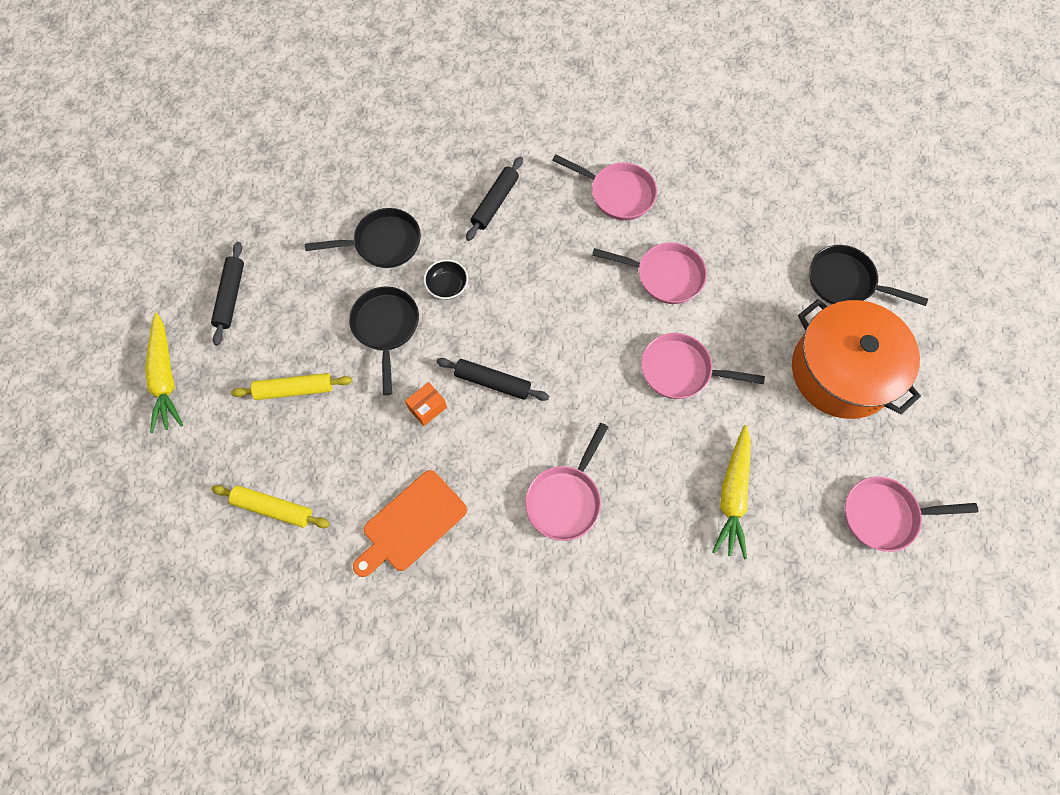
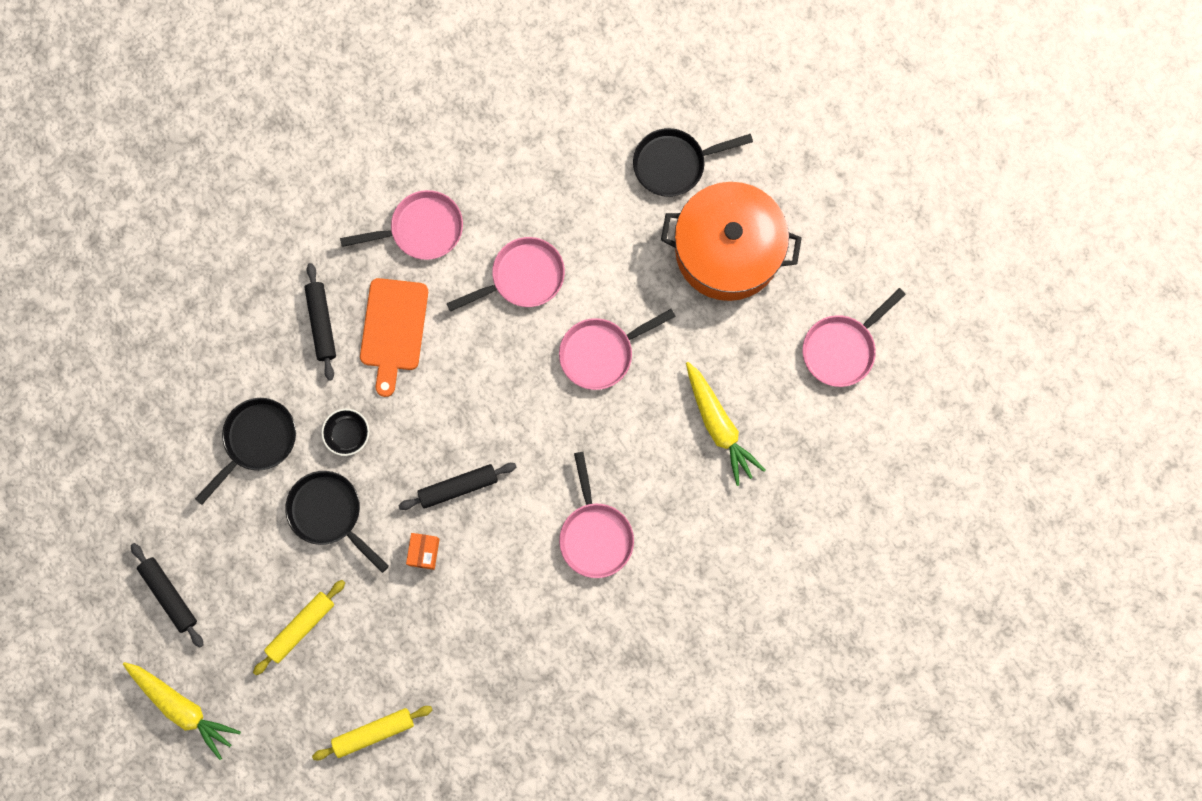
camera: 40 degrees left, 10 degrees up
orange cutting board [353,470,467,577] -> orange cutting board moved to [360,278,428,397]

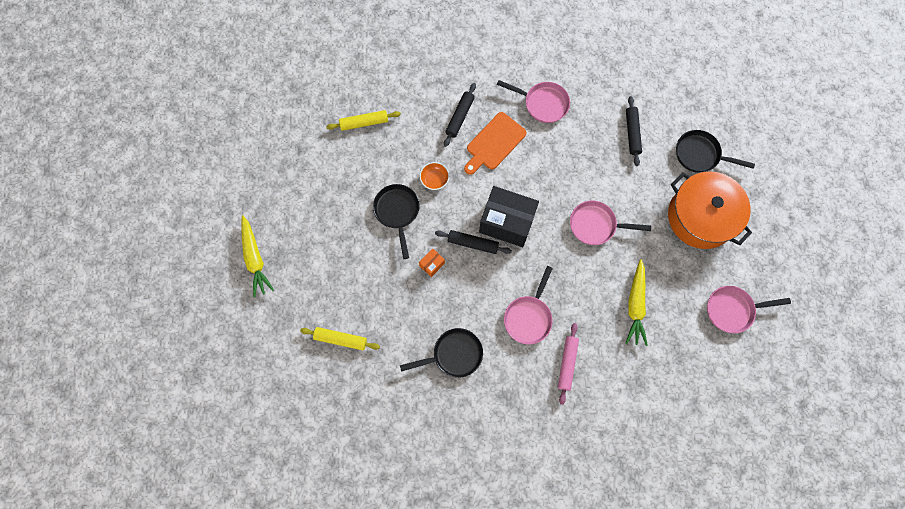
camera: 35 degrees right, 5 degrees down
black rolling pin [131,543,203,647] -> black rolling pin moved to [626,96,642,166]
black pan [195,398,296,505] -> black pan moved to [400,328,483,378]
yellow rolling pin [253,580,345,675] -> yellow rolling pin moved to [326,110,401,131]
black bowl [321,409,370,456] -> orange bowl [420,162,450,190]
pink pan [447,237,565,312] -> none
none -> black box [479,186,539,247]
none -> pink rolling pin [558,323,579,405]

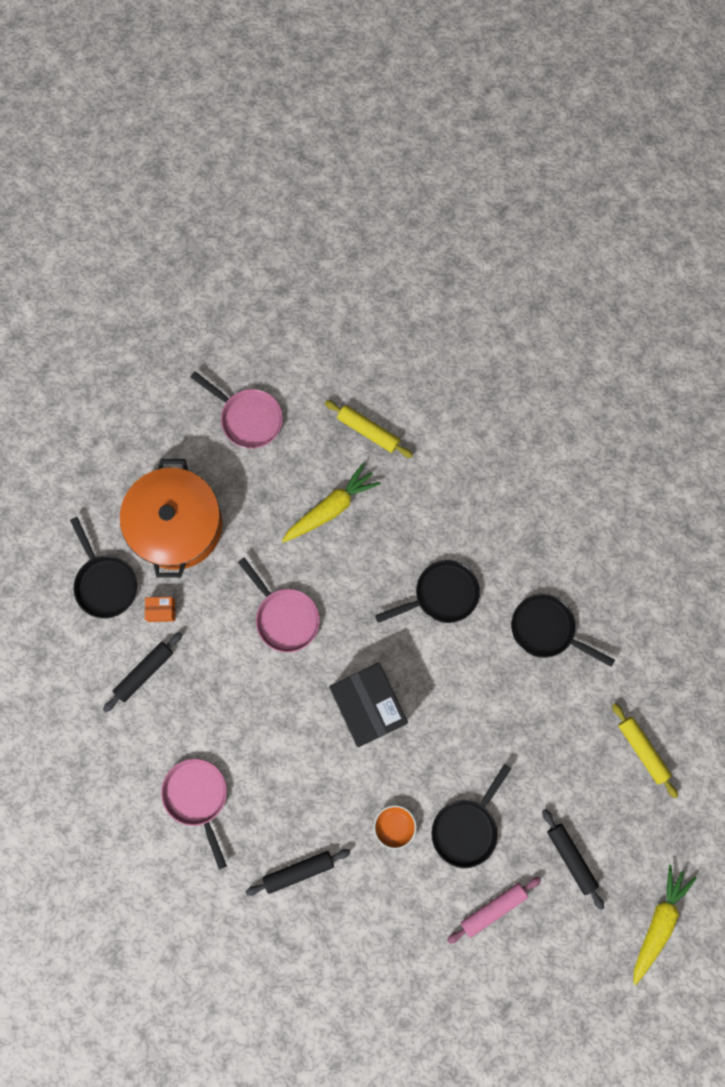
camera: 135 degrees left, 5 degrees up
yellow rolling pin [326,110,401,131] -> yellow rolling pin moved to [325,400,413,458]
orange box [419,249,445,277] -> orange box moved to [145,597,175,622]
black rolling pin [435,230,512,254] -> black rolling pin moved to [542,809,604,910]
orange cutting board [464,112,527,175] -> none
pink pan [504,266,553,344] -> black pan [375,560,480,623]
pink rolling pin [558,323,579,405] -> pink rolling pin moved to [447,877,541,944]

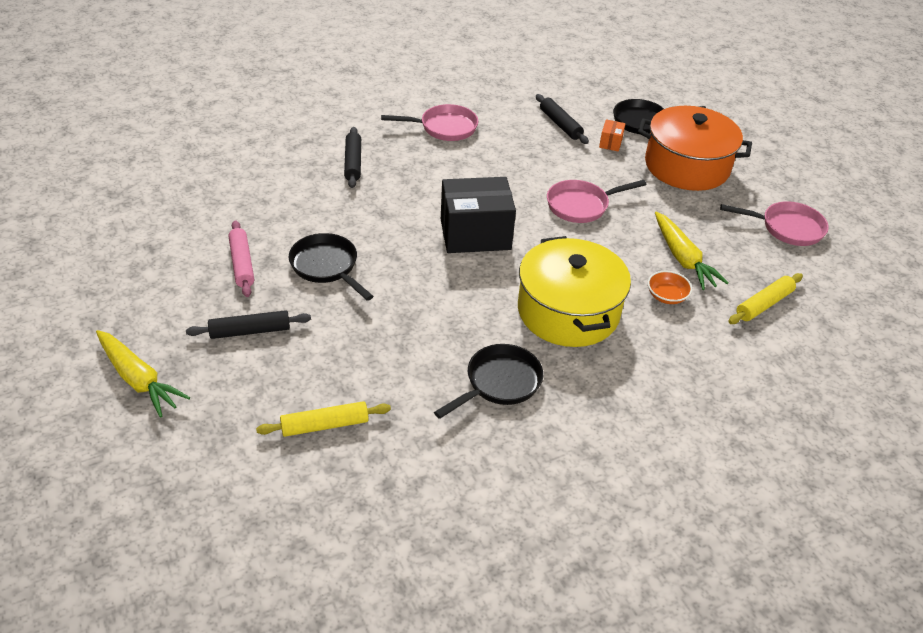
camera: 105 degrees right, 35 degrees down
pink pan [190,371,283,449] -> pink pan turned 135 degrees counterclockwise [720,201,829,246]
orange bowl [374,805,417,849] -> orange bowl moved to [648,271,692,304]
black pan [375,560,480,623] -> yellow pot [518,236,631,347]

